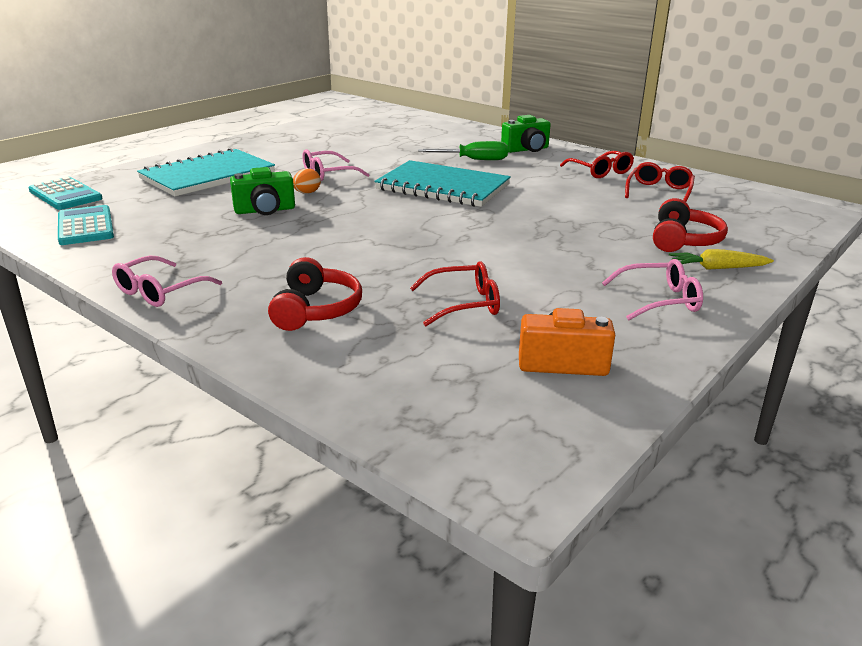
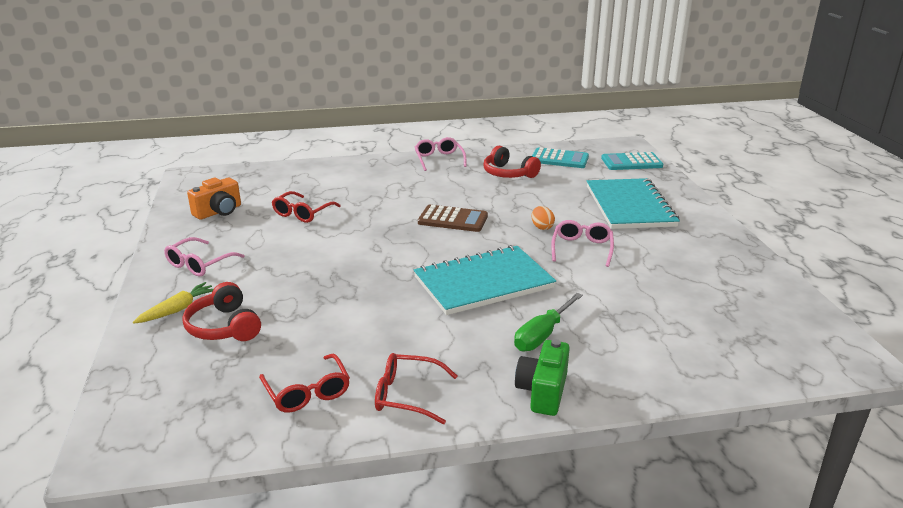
camera: 130 degrees right, 0 degrees up
green camera [230,167,295,215] -> none
red headphones [268,257,362,331] -> red headphones moved to [483,146,541,178]
none -> brown calculator [418,205,488,232]

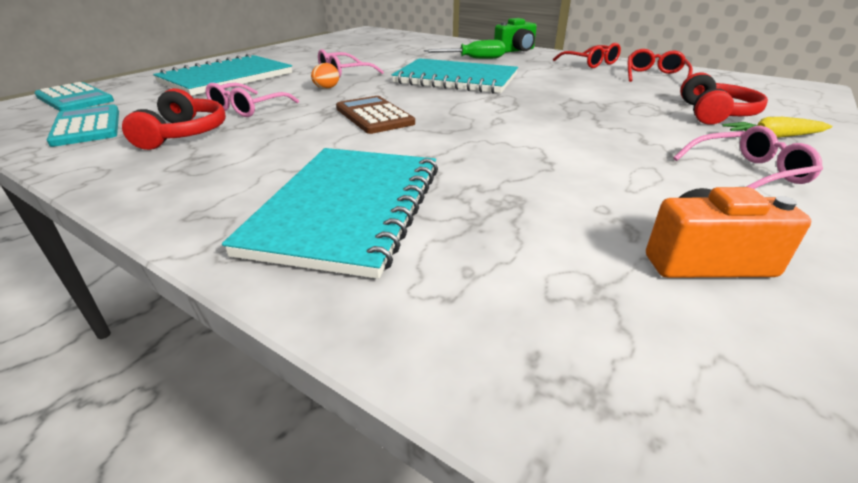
camera: 135 degrees left, 5 degrees up
red glasses [272,191,341,223] -> none
pink glasses [415,137,467,171] -> pink glasses moved to [206,83,299,117]
none -> turquoise notebook [222,148,438,279]

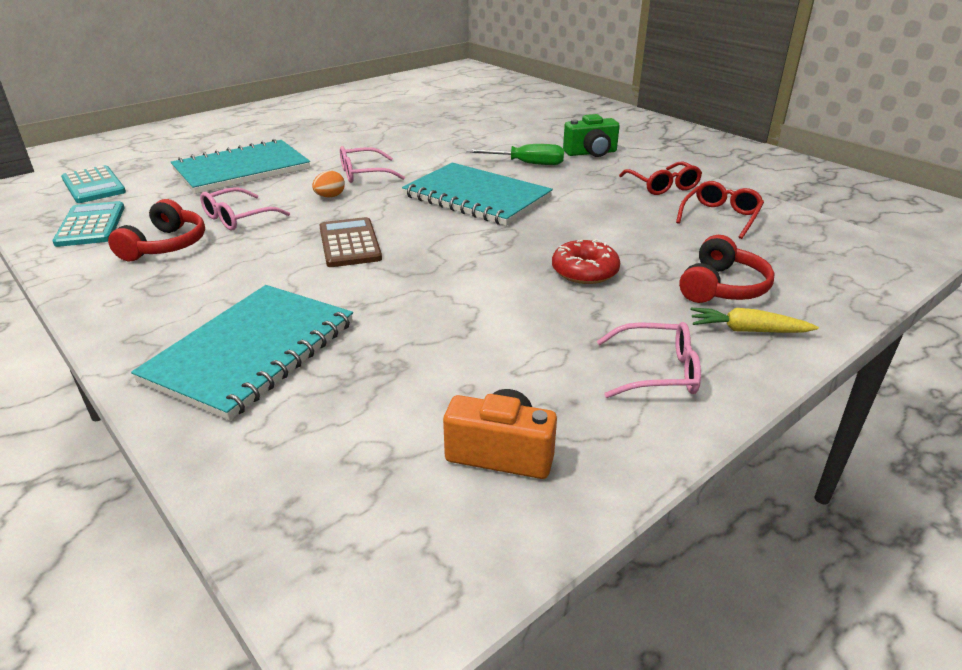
camera: 15 degrees right, 0 degrees up
none -> red donut [552,239,620,284]

